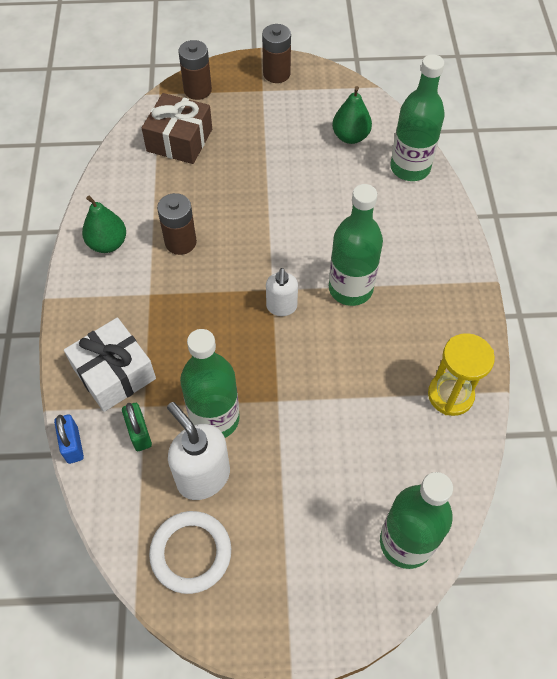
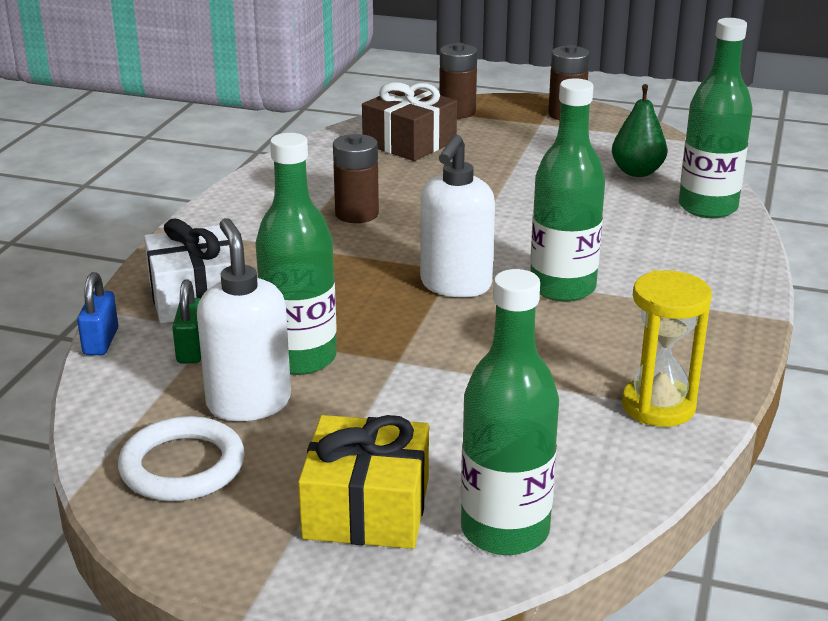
camera: 20 degrees right, 30 degrees down
green pear [82,196,126,253] -> none
white soap dispenser [266,268,298,316] -> white soap dispenser [420,134,495,297], size x1.63
none -> yellow gift [298,415,429,549]

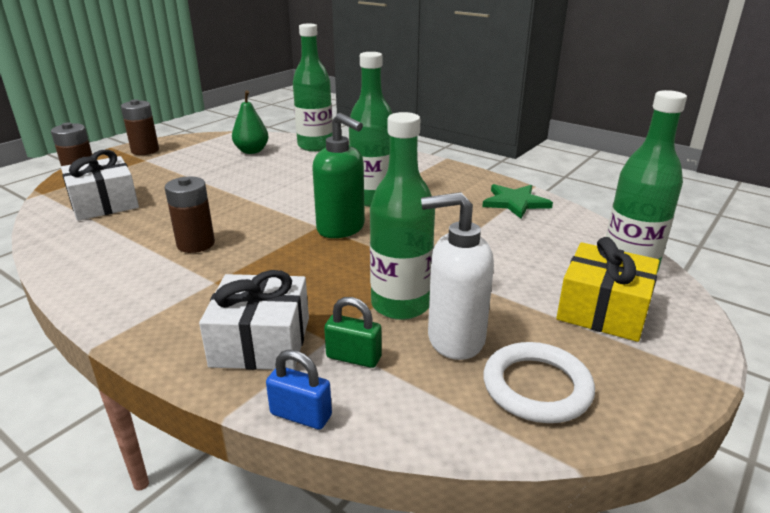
camera: 70 degrees left, 0 degrees up
brown gift [362,82,457,161] -> white gift [61,150,139,221]
white soap dispenser [420,134,495,297] -> green soap dispenser [312,113,365,238]
yellow hourglass [622,270,712,427] -> green star [482,184,553,219]

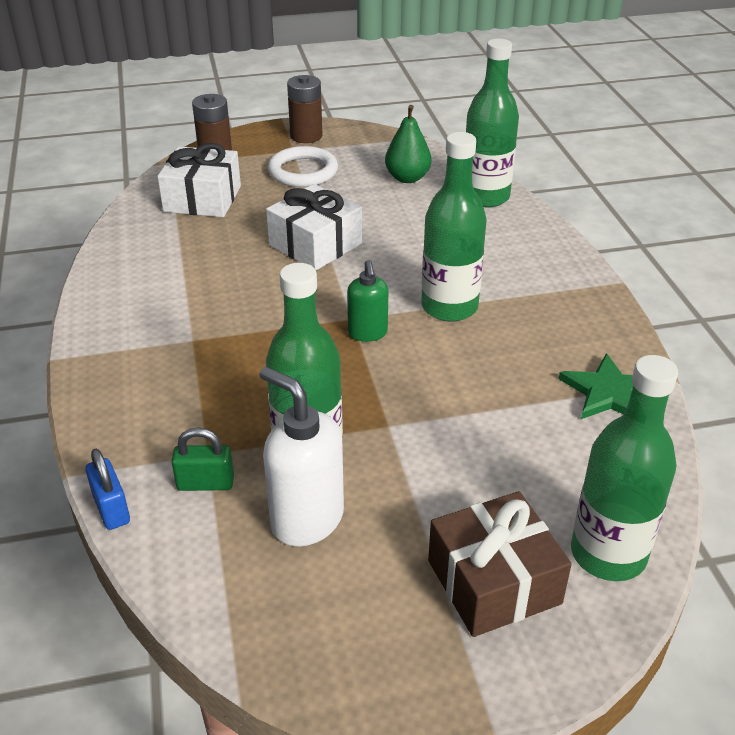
camera: 40 degrees right, 10 degrees up
brown battery [165,177,215,253] -> none
white gift [199,270,309,370] -> white gift moved to [266,184,362,270]
green soap dispenser [312,113,365,238] -> green soap dispenser [347,260,388,342], size x0.61
green padlock [324,297,381,368] -> green padlock turned 60 degrees counterclockwise [171,428,234,491]
white ring [483,342,595,423] -> white ring moved to [268,146,338,187]
yellow gift [556,237,660,342] -> brown gift [428,491,572,637]

